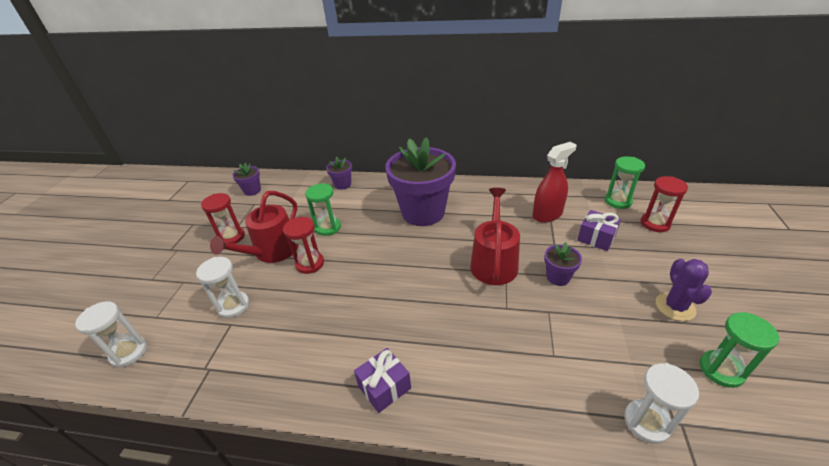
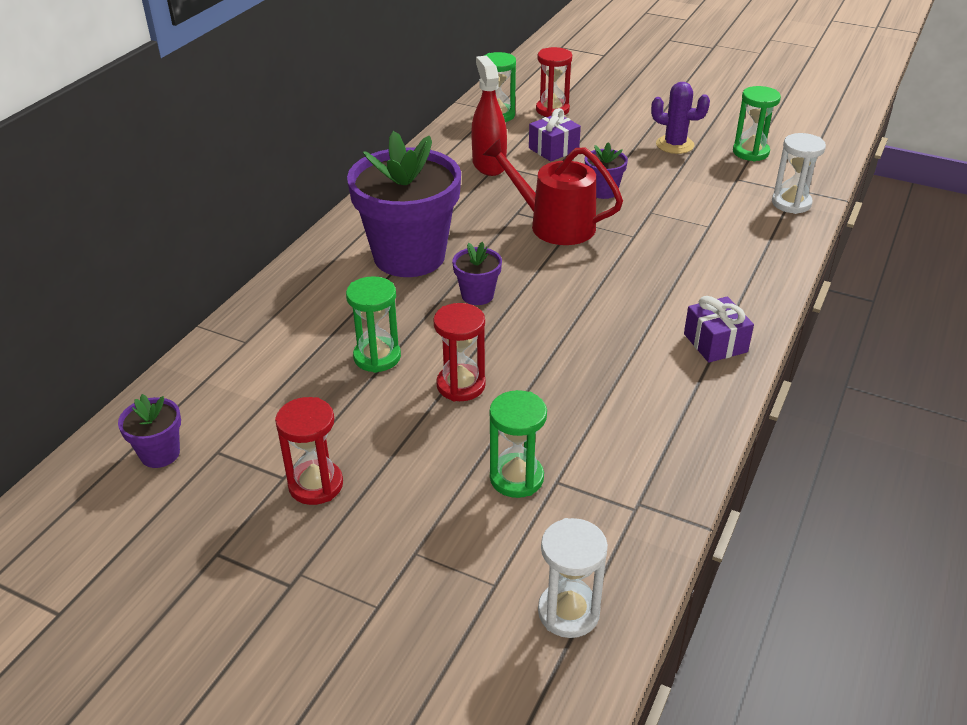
camera: 75 degrees left, 0 degrees up
white hourglass [196,257,249,318] -> green hourglass [489,390,547,498]
red watering can [210,191,299,263] -> none
purple flower pot [326,157,352,190] -> purple flower pot moved to [452,242,502,305]

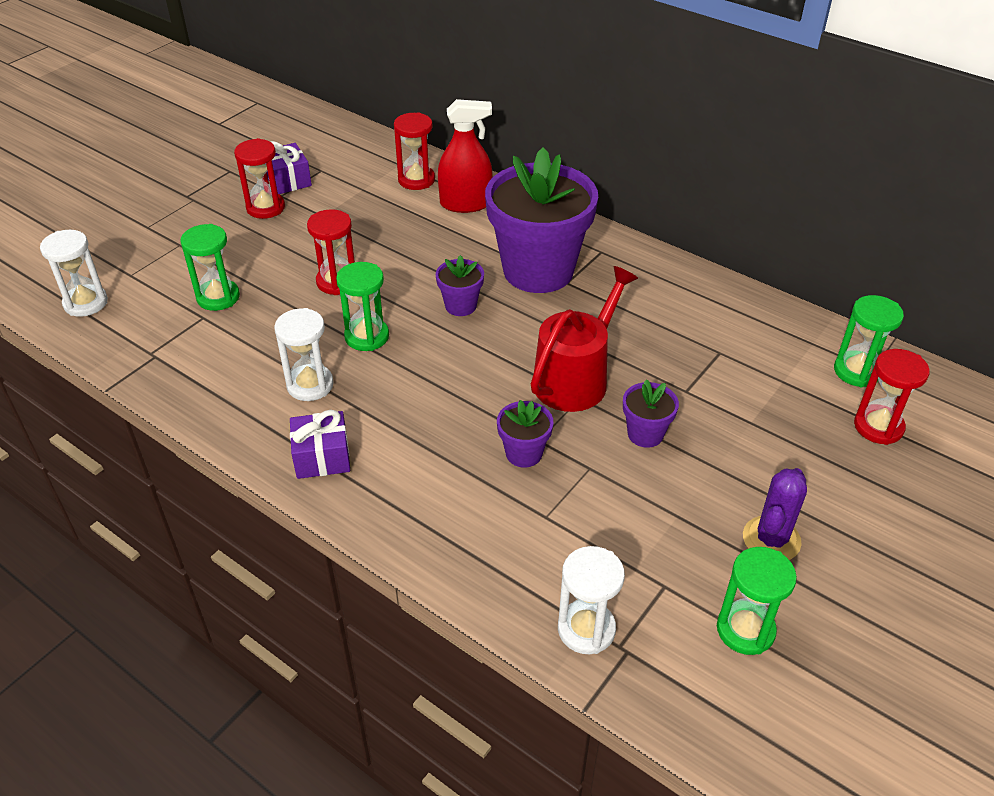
camera: 100 degrees right, 5 degrees up
purple flower pot [118,394,181,468] -> purple flower pot moved to [497,400,554,467]
green hourglass [346,276,401,373] -> green hourglass moved to [336,262,389,351]
red spray bottle [471,56,507,176] -> red spray bottle moved to [438,99,493,213]
purple gift [529,108,581,162] -> purple gift moved to [267,141,312,194]
none -> white hourglass [274,308,334,401]
none -> red hourglass [394,112,435,190]

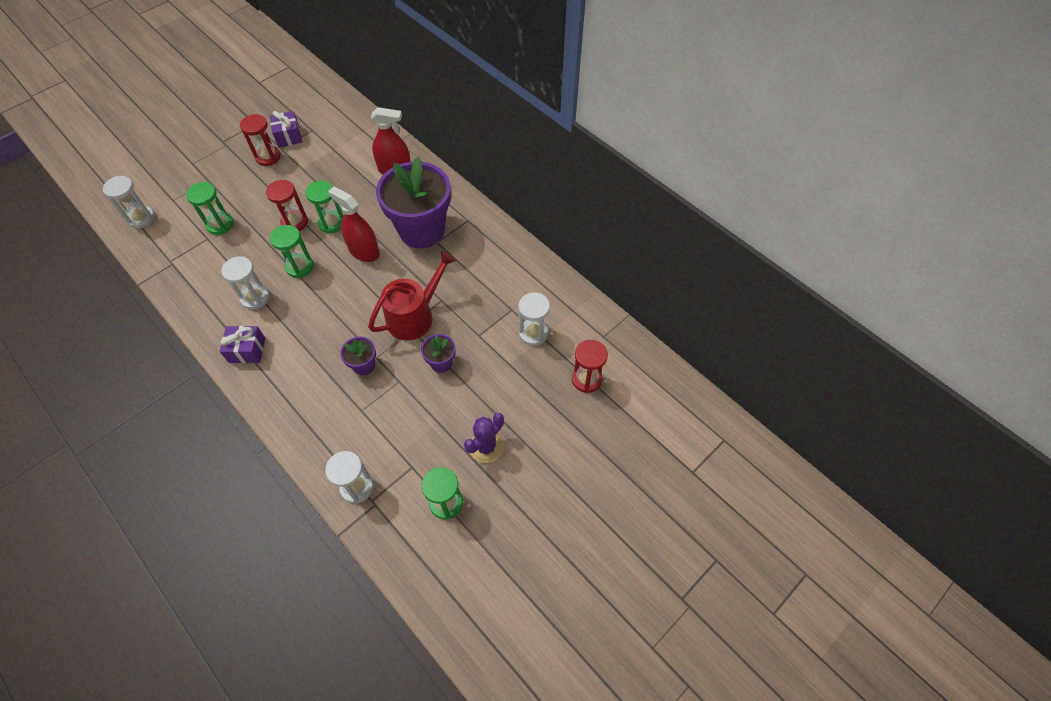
camera: 10 degrees right, 15 degrees up
red hourglass [394,112,435,190] -> none
purple flower pot [436,255,484,316] -> red spray bottle [328,187,380,262]
green hourglass [834,295,904,387] -> green hourglass moved to [305,181,344,233]
none -> white hourglass [518,292,550,346]

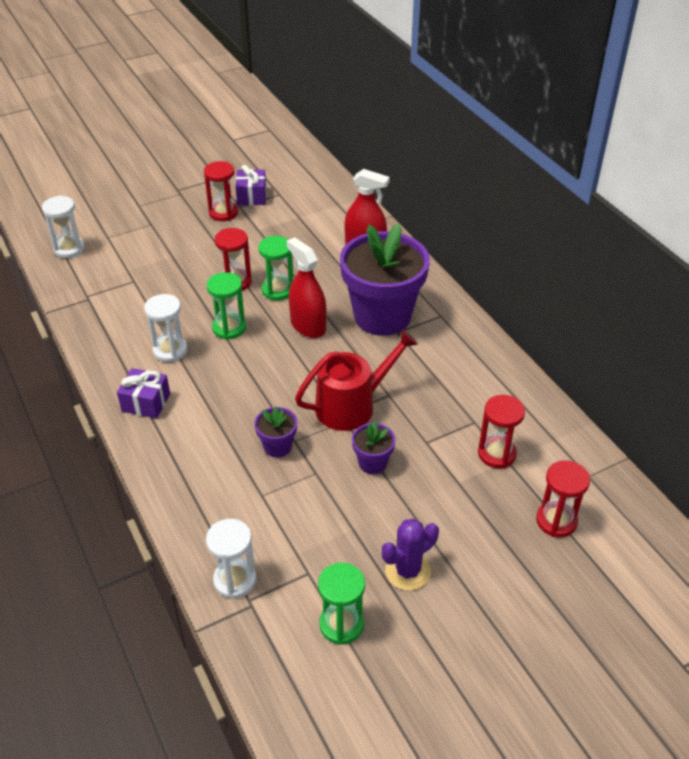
camera: 15 degrees right, 15 degrees down
green hourglass [186,182,233,235] -> none
white hourglass [518,292,550,346] -> red hourglass [478,395,525,468]

